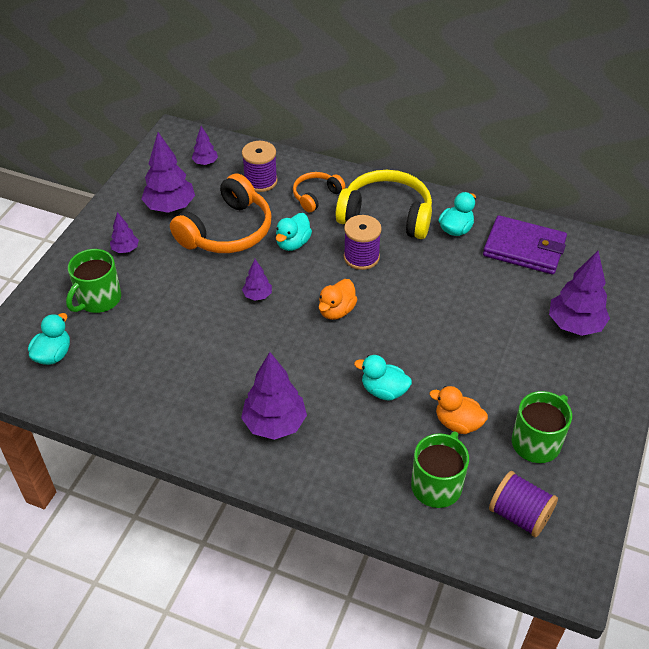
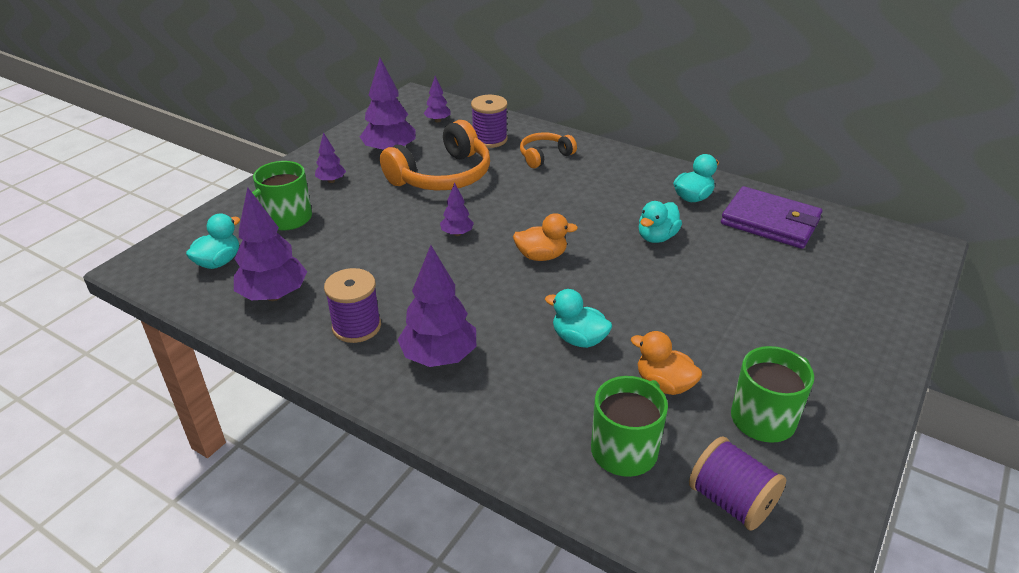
camera: 10 degrees right, 10 degrees down
turquoise duck [276,213,312,251] -> turquoise duck moved to [638,201,682,243]
orange duck [319,279,358,320] -> orange duck turned 135 degrees counterclockwise [513,213,578,261]
yellow headphones [336,170,432,239] -> none
purple spool [344,215,382,270] -> purple spool moved to [324,268,381,343]
purple tree [549,251,610,336] -> purple tree moved to [234,187,307,301]

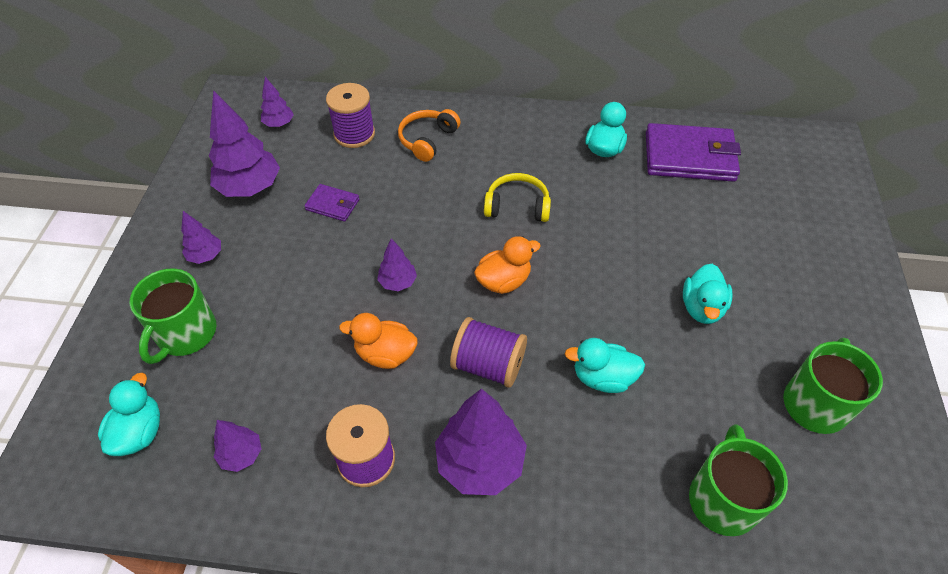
camera: 25 degrees left, 15 degrees up
purple tree [234,187,307,301] -> purple tree [214,420,261,472], size x0.52
orange headphones [380,120,490,191] -> purple wallet [304,184,360,222]
orange duck [631,331,702,395] -> orange duck moved to [339,313,418,369]
turquoise duck [638,201,682,243] -> turquoise duck moved to [683,264,733,324]
purple spool [689,436,786,531] -> purple spool moved to [450,317,527,388]
none -> yellow headphones [484,173,551,222]

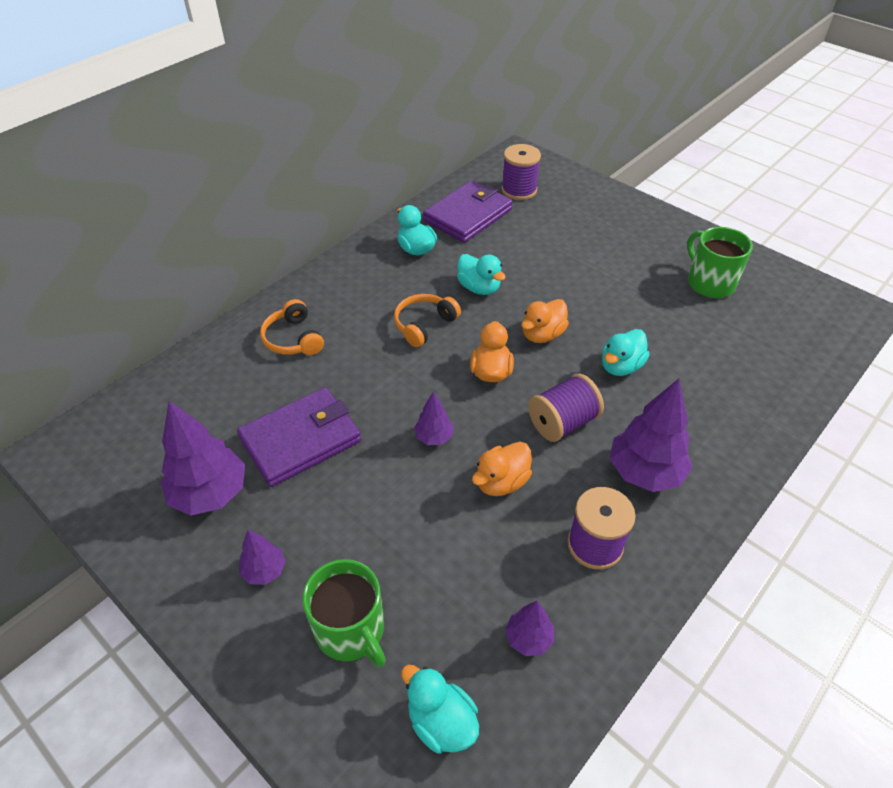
camera: 55 degrees left, 5 degrees down
purple tree [261,77,294,127] -> none
purple wallet [304,184,360,222] -> purple wallet [237,387,361,487], size x2.03
purple spool [326,83,375,148] -> purple spool moved to [501,144,541,200]
yellow headphones [484,173,551,222] -> orange headphones [394,294,461,347]
turquoise duck [683,264,733,324] -> turquoise duck moved to [457,254,506,295]
green mug [689,424,788,536] -> none
none -> orange duck [521,299,569,343]

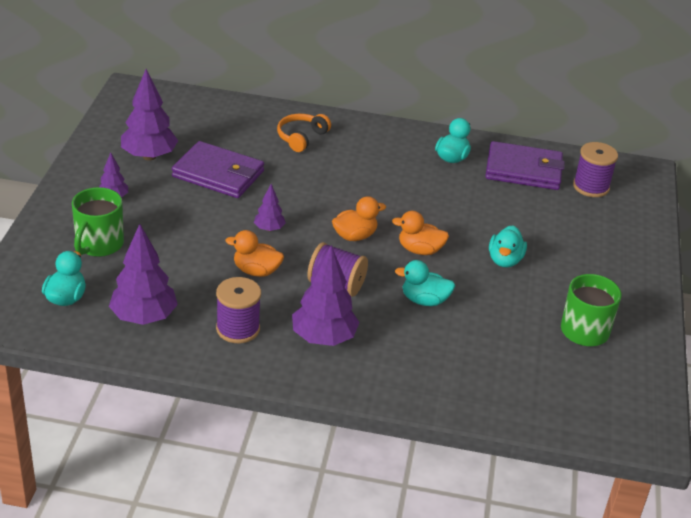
camera: 55 degrees right, 10 degrees down
orange headphones [394,294,461,347] -> none
turquoise duck [457,254,506,295] -> turquoise duck moved to [489,225,527,268]
purple tree [505,601,554,656] -> purple tree [109,224,178,325], size x1.92

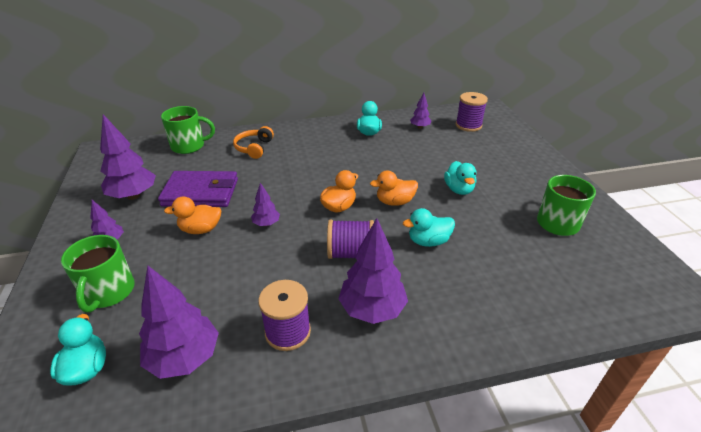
camera: 20 degrees left, 0 degrees up
orange duck [226,230,284,277] -> orange duck moved to [164,196,221,234]
purple wallet [485,141,565,190] -> purple tree [410,93,431,129]
none -> green mug [161,106,215,154]

